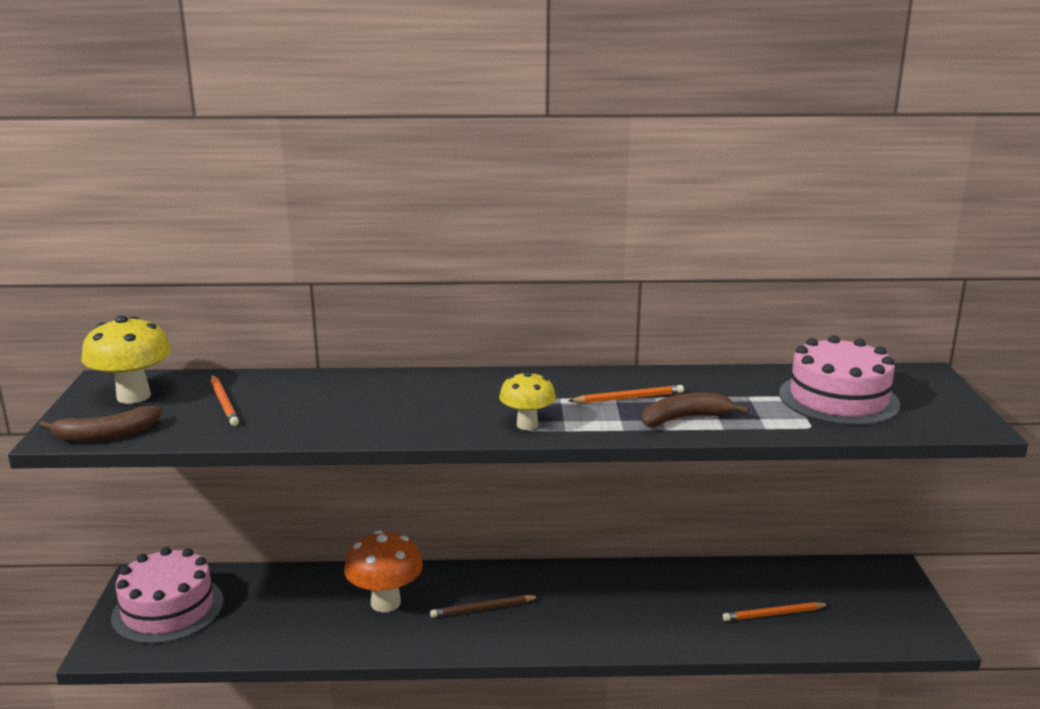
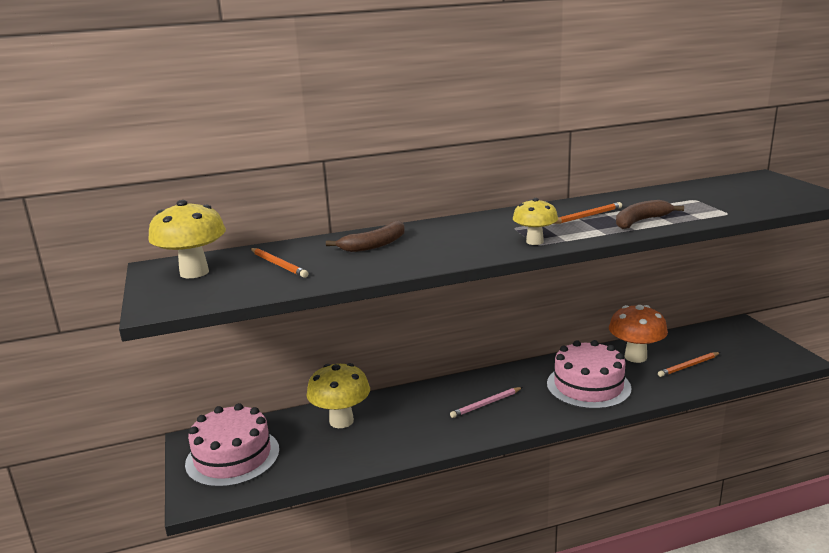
camera: 15 degrees left, 0 degrees up
brown banana [39,406,161,442] -> brown banana moved to [326,220,405,252]
orange mushroom [344,530,423,612] -> orange mushroom moved to [609,305,668,363]
brown pencil [430,595,540,618] -> pink pencil [450,387,523,418]
pink cake [779,335,900,425] -> pink cake moved to [547,340,631,409]
none -> yellow mushroom [306,363,370,428]

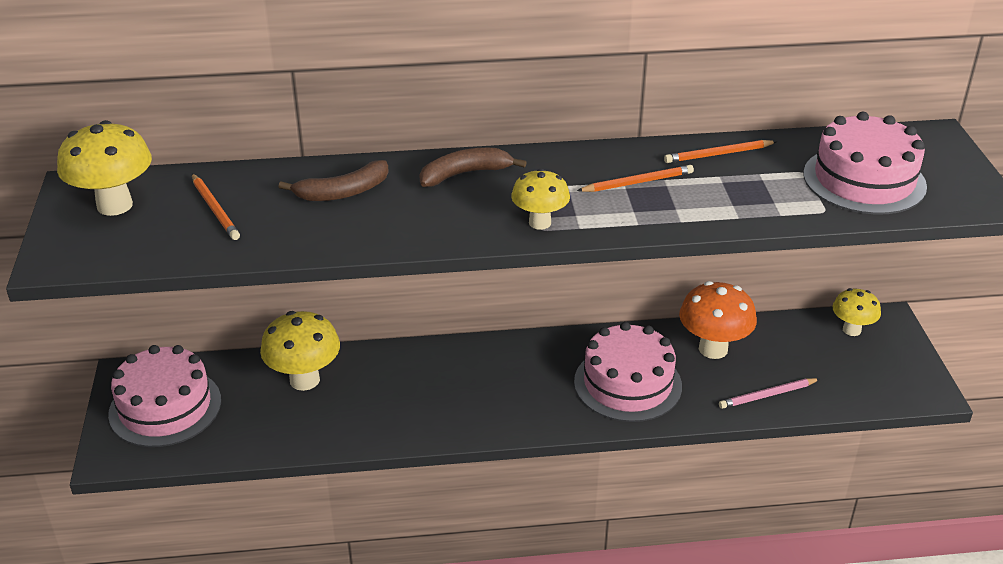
camera: 10 degrees right, 15 degrees up
pink pencil [450,387,523,418] -> pink pencil moved to [719,378,819,409]
brown banana [616,200,684,229] -> brown banana moved to [419,148,527,187]
orange pencil [658,352,721,377] -> orange pencil moved to [664,140,777,163]
none -> pink cake [803,112,927,215]
none -> yellow mushroom [832,288,881,336]

